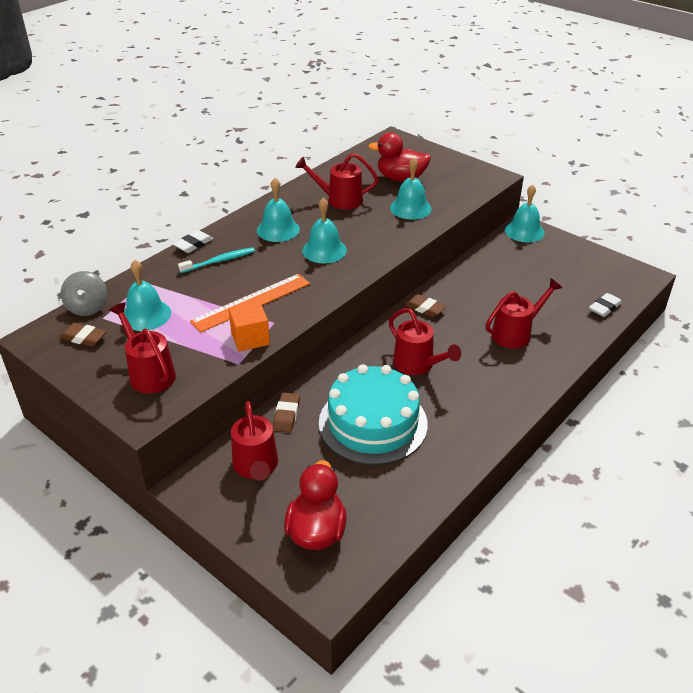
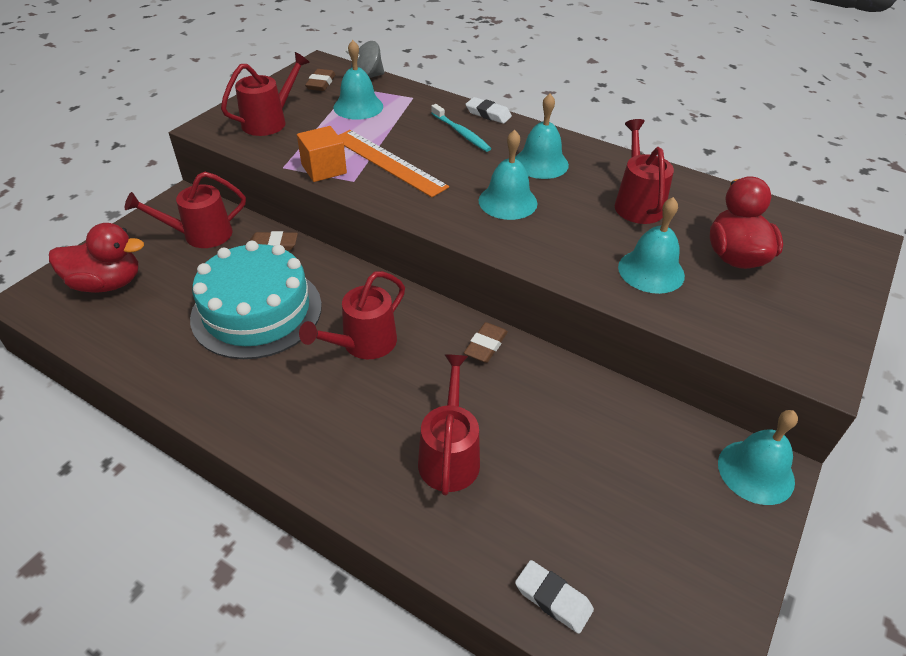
camera: 80 degrees right, 5 degrees up
red watering can [486,278,562,349] -> red watering can turned 135 degrees counterclockwise [418,354,480,495]

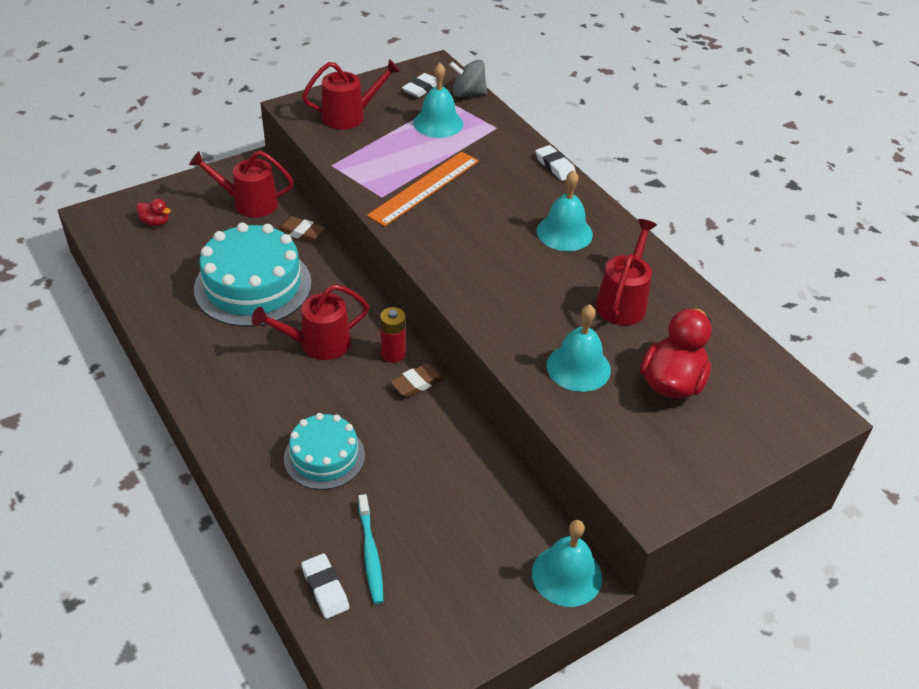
camera: 25 degrees right, 0 degrees up
red duck [49,223,144,293] -> red duck [136,199,171,226], size x0.49
orange cube [297,126,347,182] -> none
brown eraser [305,69,335,91] -> white eraser [402,73,437,98]
orange ruler [338,130,449,197] -> orange ruler turned 60 degrees clockwise [367,151,479,226]
red watering can [418,354,480,495] -> turquoise cake [284,413,365,490]
turquoise toothbrush [431,104,491,152] -> turquoise toothbrush moved to [358,494,383,604]
turquoise bell [479,130,538,220] -> none
none -> red battery [380,307,406,363]

